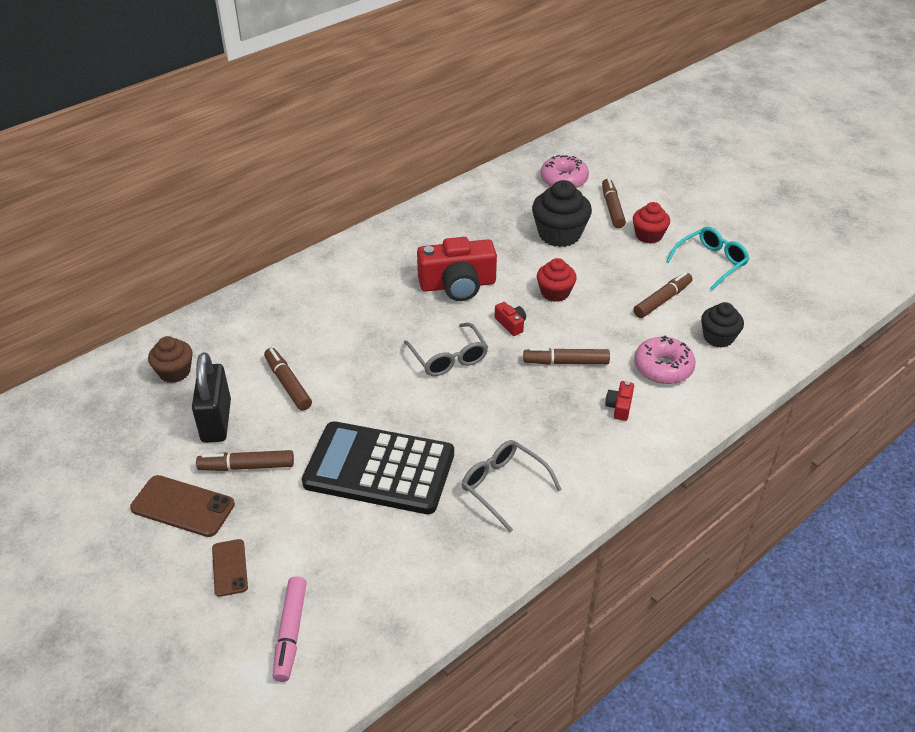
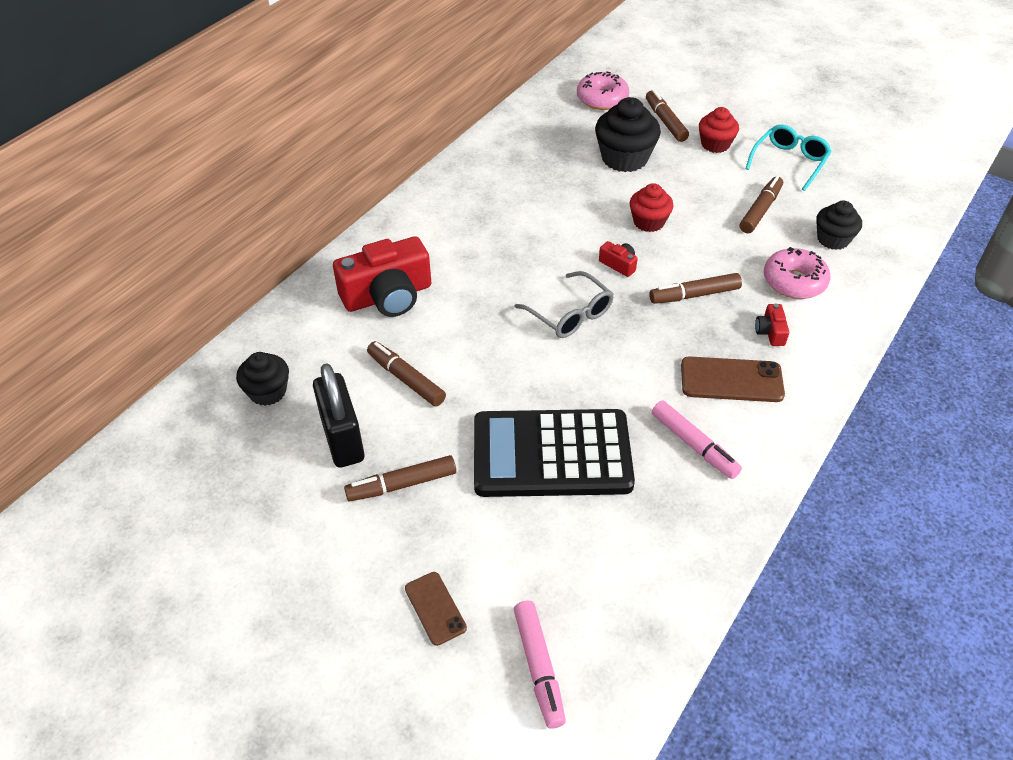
camera: 15 degrees left, 5 degrees up
brown phone [130,475,235,537] -> brown phone moved to [681,356,785,402]
brown cupcake [148,336,193,383] -> black cupcake [236,352,289,406]
red camera [417,237,497,301] -> red camera moved to [333,236,431,317]
grey glasses [462,440,562,532] -> pink marker [652,400,742,479]

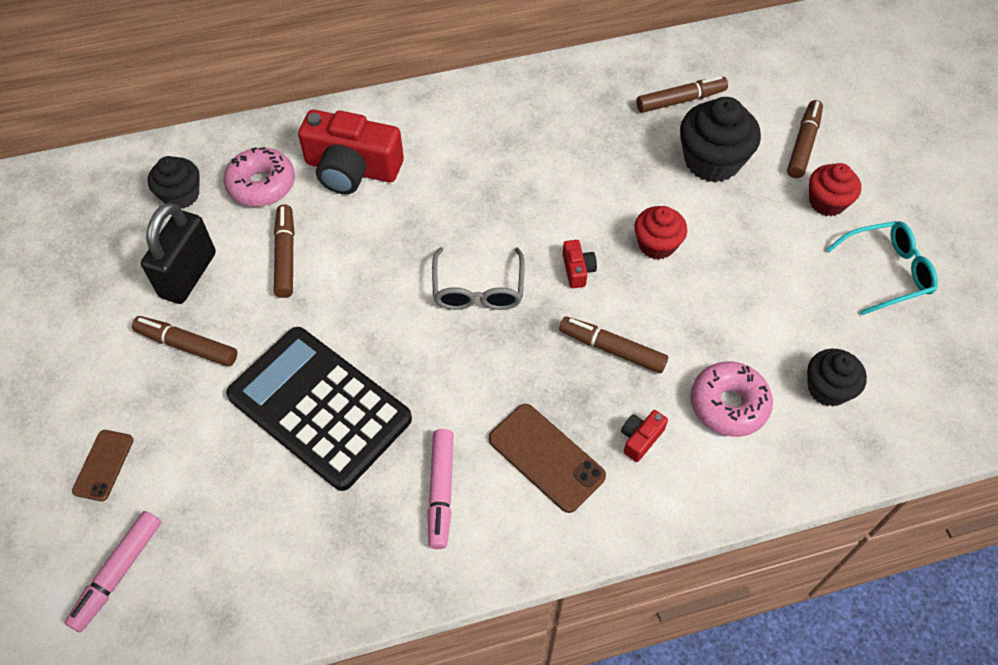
camera: 40 degrees right, 10 degrees up
pink donut [577,71,629,110] -> pink donut moved to [224,147,295,207]
brown marker [740,176,783,233] -> brown marker moved to [636,76,728,113]

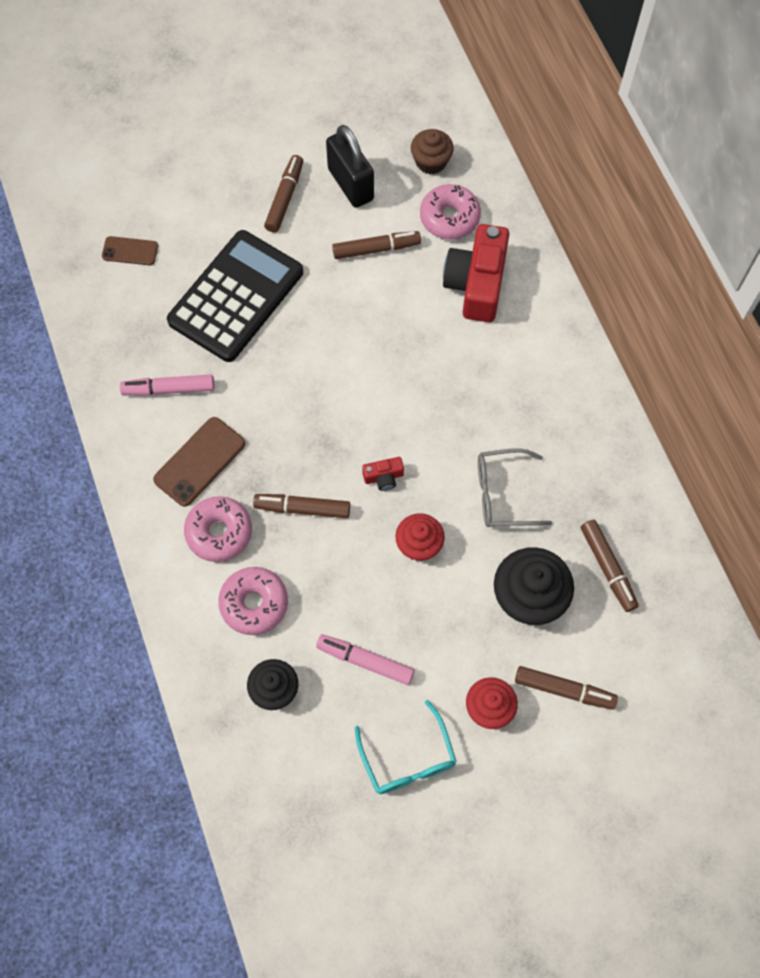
camera: 85 degrees right, 10 degrees up
pink marker [65,511,161,632] -> pink marker moved to [316,634,415,685]
brown phone [72,430,133,501] -> brown phone moved to [102,236,158,265]
black padlock [141,203,216,304] -> black padlock turned 45 degrees clockwise [326,125,374,208]
black cupcake [148,156,200,208] -> brown cupcake [411,129,454,174]
grey glasses [432,247,525,310] -> grey glasses moved to [478,448,552,527]
brown marker [559,316,668,373] -> brown marker turned 105 degrees counterclockwise [253,494,350,518]
red camera [621,410,668,462] -> pink donut [184,496,252,562]

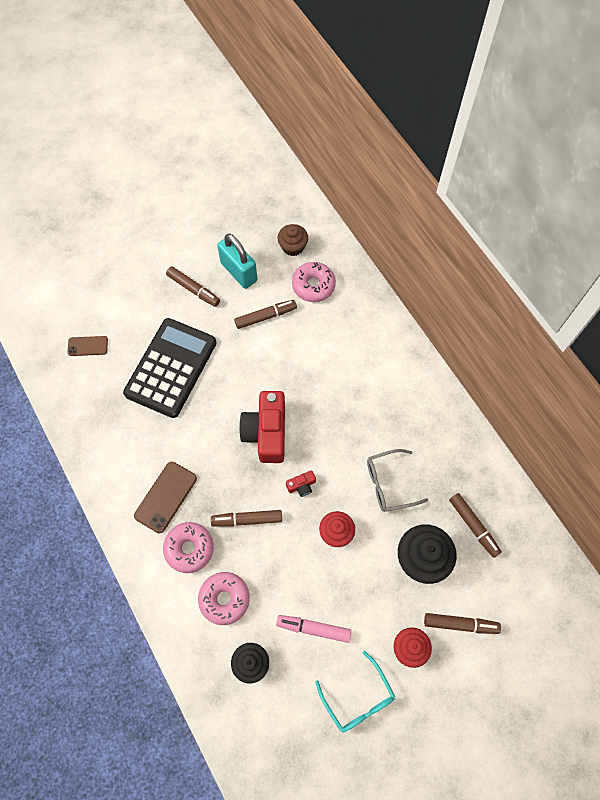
camera: 10 degrees left, 0 degrees up
pink marker [120,375,214,396] -> none
brown marker [264,155,303,233] -> brown marker turned 120 degrees clockwise [166,266,220,307]
black padlock [326,125,374,208] -> turquoise padlock [217,234,257,289]
red camera [443,224,509,322] -> red camera moved to [239,391,285,463]

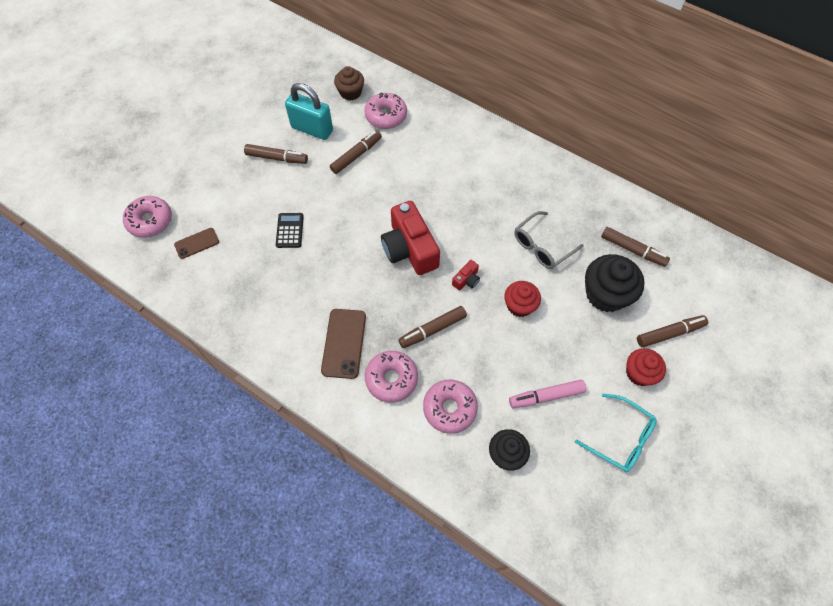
camera: 25 degrees left, 5 degrees down
black calculator [123,318,217,418] -> black calculator [276,213,304,248], size x0.41
none -> pink donut [123,196,172,238]

